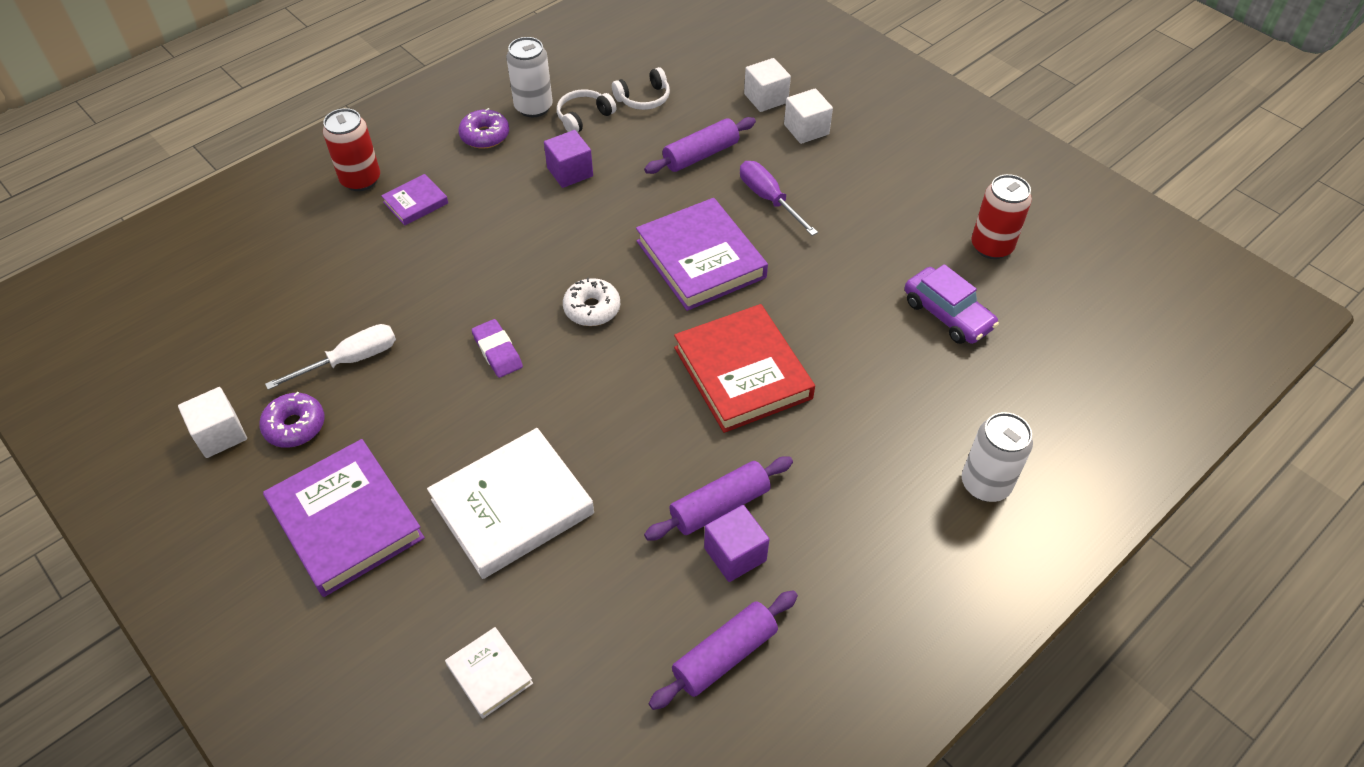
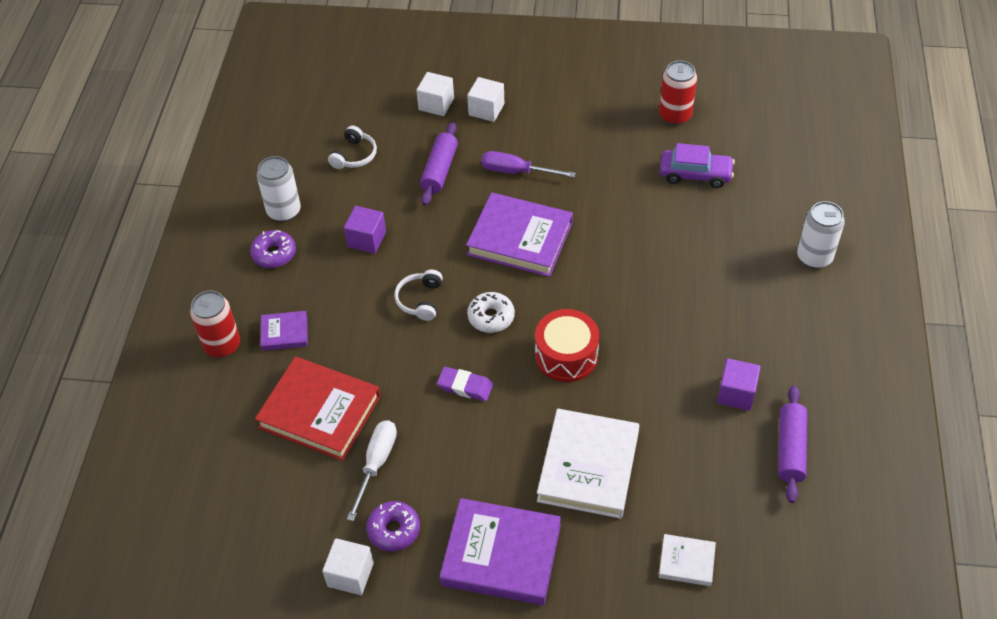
camera: 40 degrees left, 0 degrees up
purple book [381,174,448,225] -> purple book turned 75 degrees clockwise [261,311,308,351]
white headphones [557,89,616,133] -> white headphones moved to [394,270,443,321]
purple rolling pin [644,456,793,541] -> none
red book [674,304,815,433] -> red book moved to [255,356,380,461]
none -> red drum [535,309,600,382]

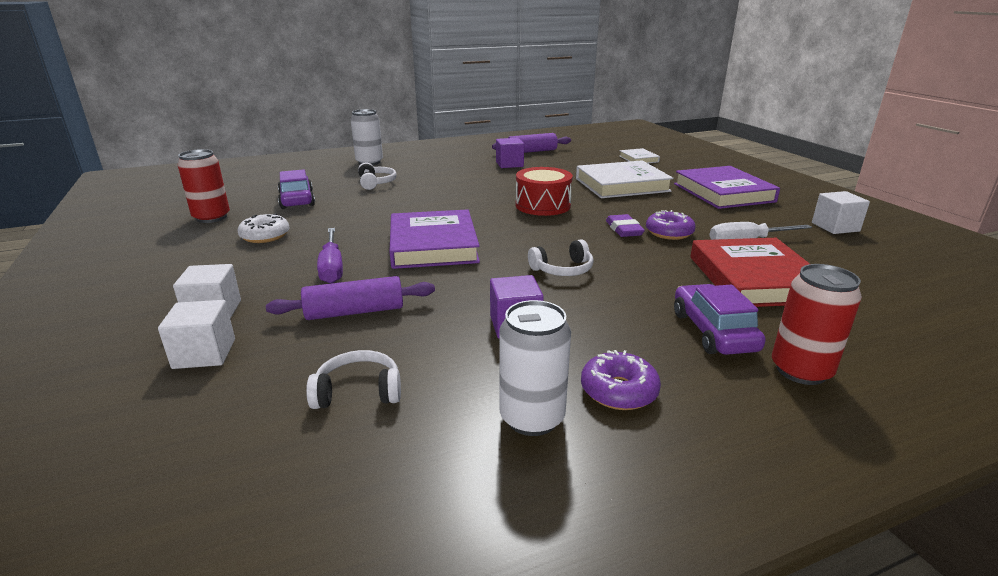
camera: 120 degrees left, 25 degrees down
purple book [261,311,308,351] -> purple car [674,284,766,355]
purple donut [367,501,420,552] -> purple donut moved to [646,210,696,240]
white donut [467,292,515,333] -> white donut moved to [238,213,289,243]
none -> white headphones [358,162,396,190]

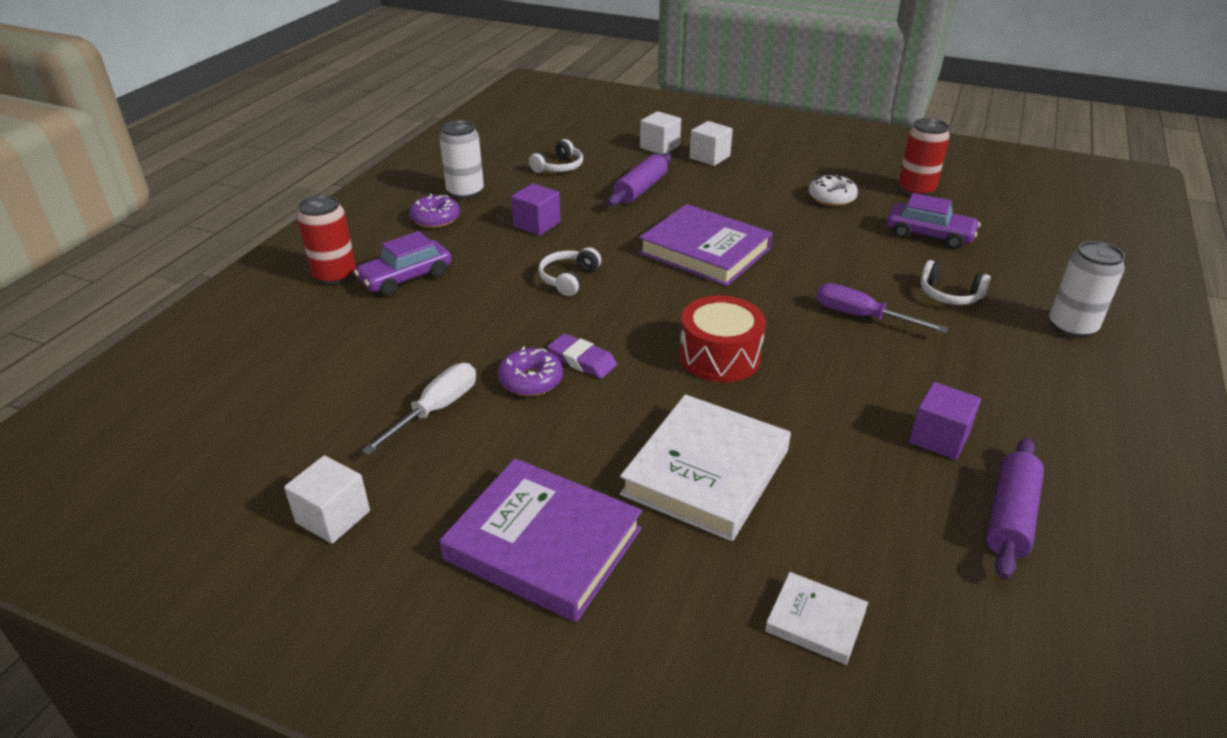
camera: 135 degrees right, 10 degrees up
purple screwdriver [317,228,343,284] -> purple screwdriver moved to [816,283,948,333]
purple car [674,284,766,355] -> purple car turned 105 degrees clockwise [354,231,452,296]
red book [690,238,810,307] -> none

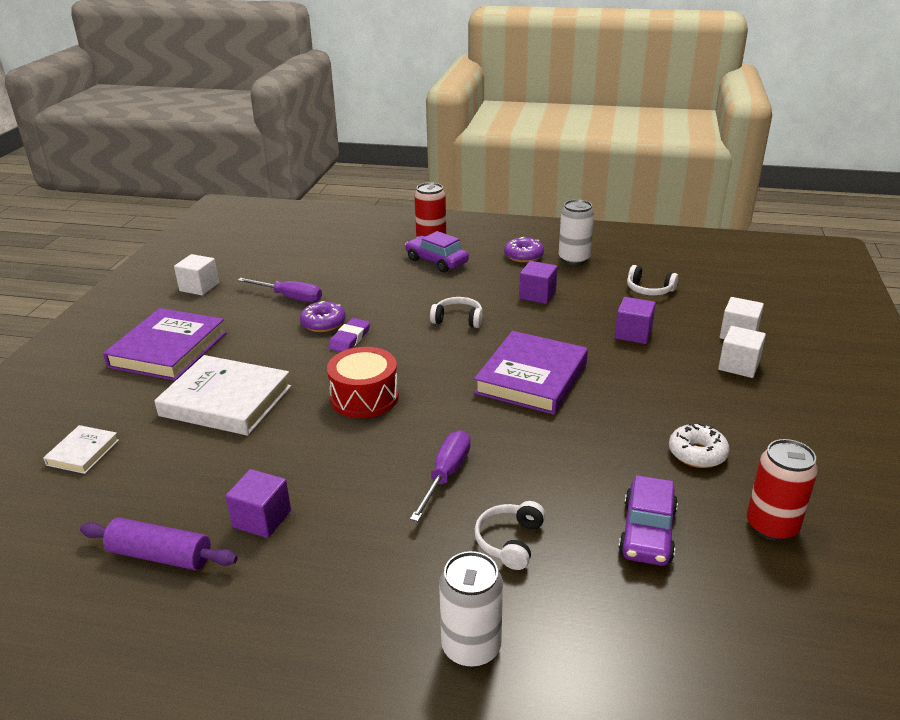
camera: 80 degrees right, 5 degrees down
white screwdriver [362,363,476,455] -> purple screwdriver [238,278,322,302]
purple rolling pin [608,153,671,206] -> purple cube [615,297,656,344]

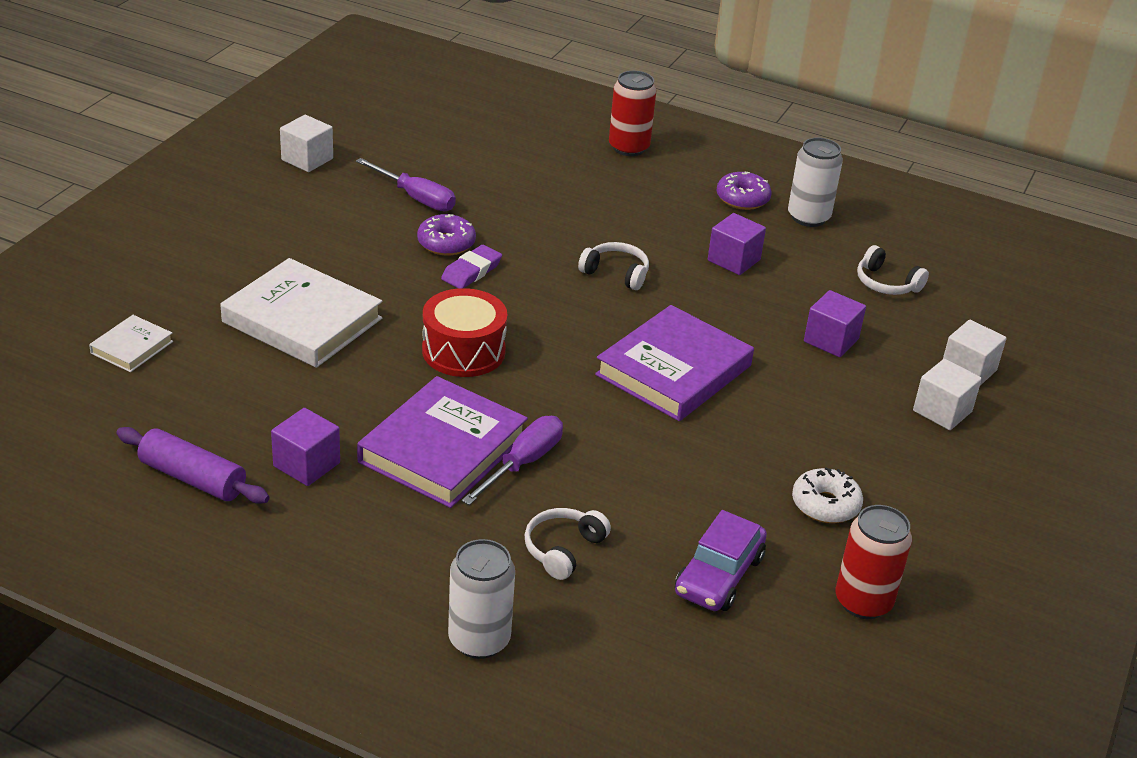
camera: 10 degrees right, 5 degrees up
purple book [103,308,227,381] -> purple book moved to [357,376,528,508]
purple car [405,231,469,272] -> none

